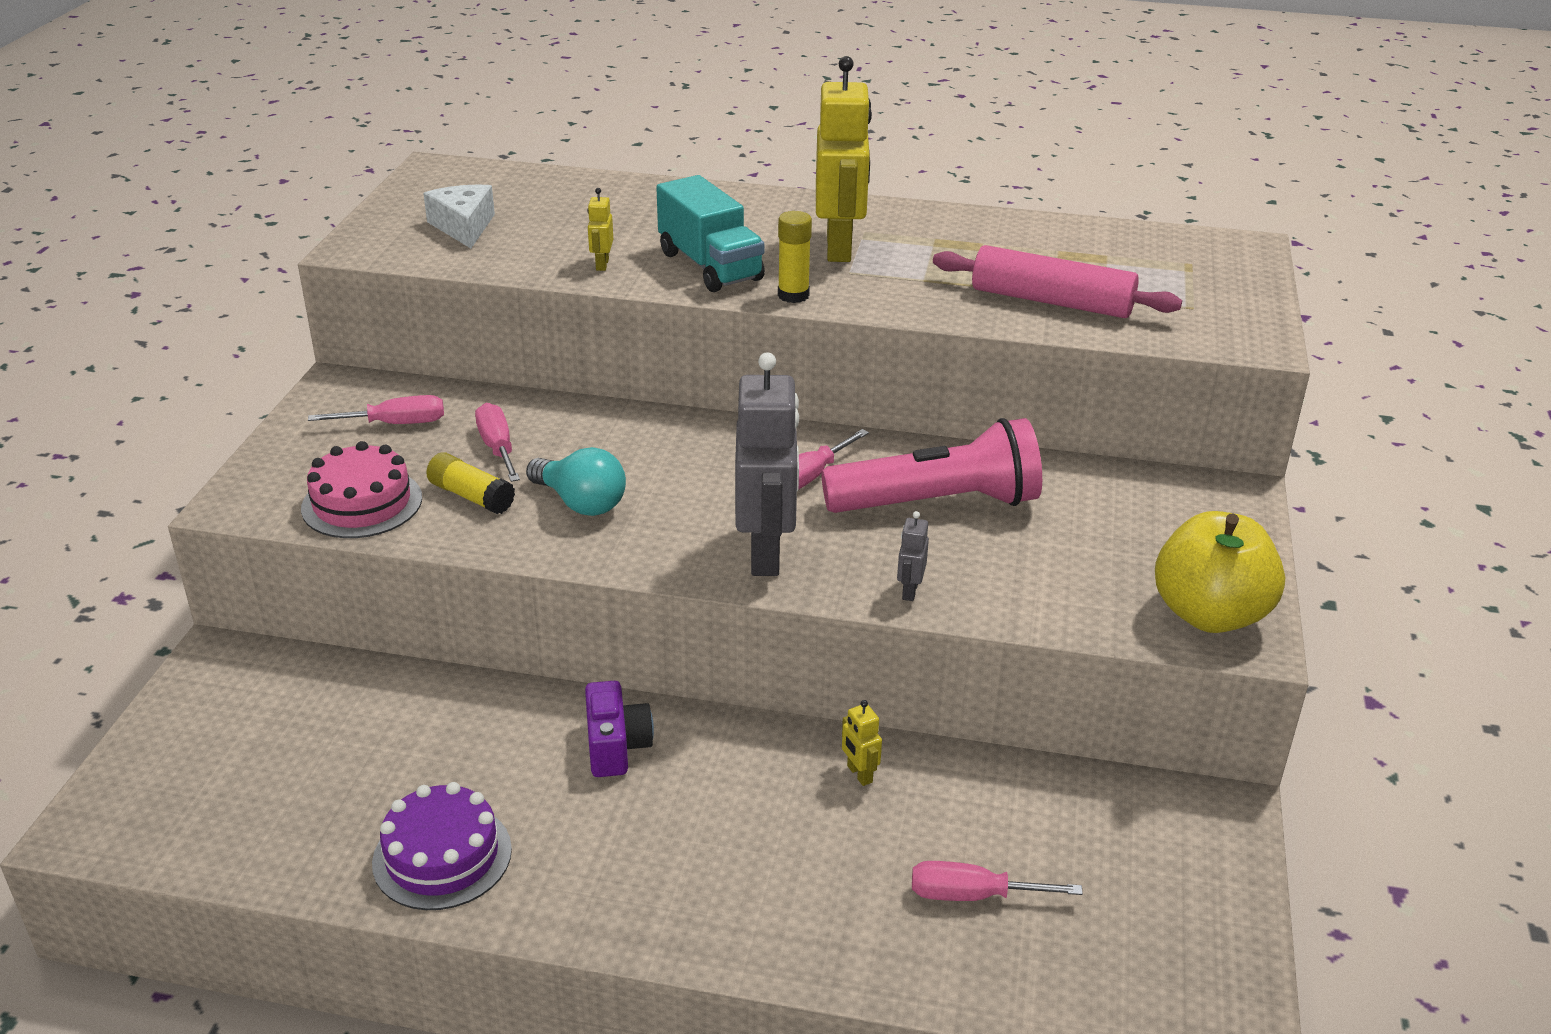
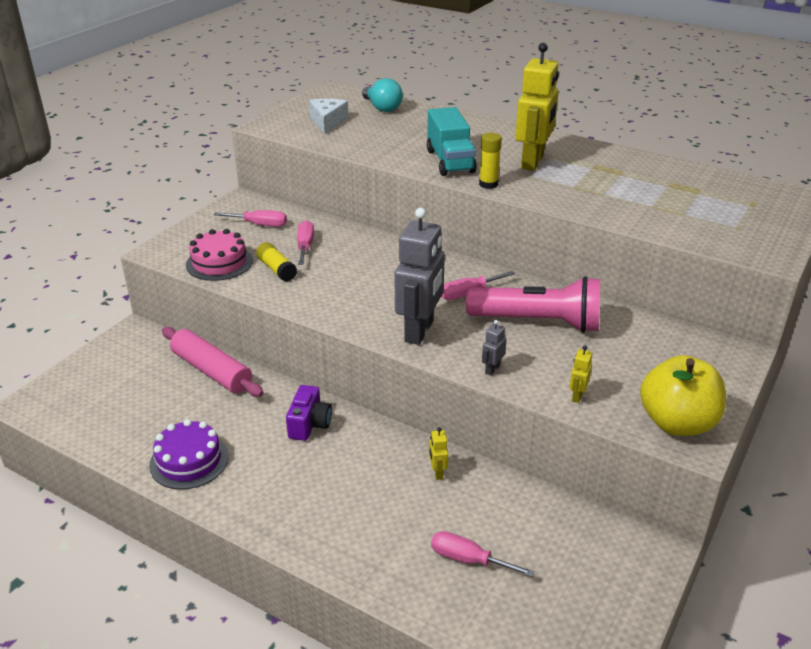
camera: 20 degrees right, 0 degrees up
turquoise light bulb [526,447,626,516] -> turquoise light bulb moved to [362,78,403,112]
yellow robot [587,188,613,271] -> yellow robot moved to [569,346,592,403]
pink rolling pin [933,245,1182,318] -> pink rolling pin moved to [162,327,264,397]

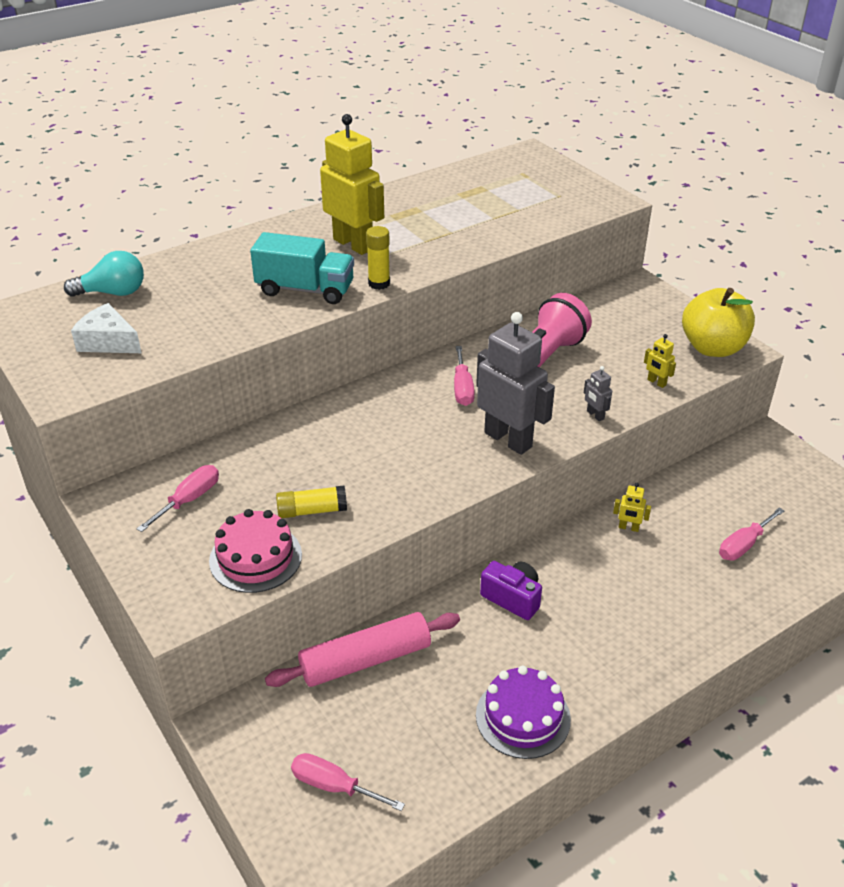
camera: 65 degrees left, 5 degrees up
pink screwdriver [297,220,314,265] -> pink screwdriver moved to [291,753,405,811]

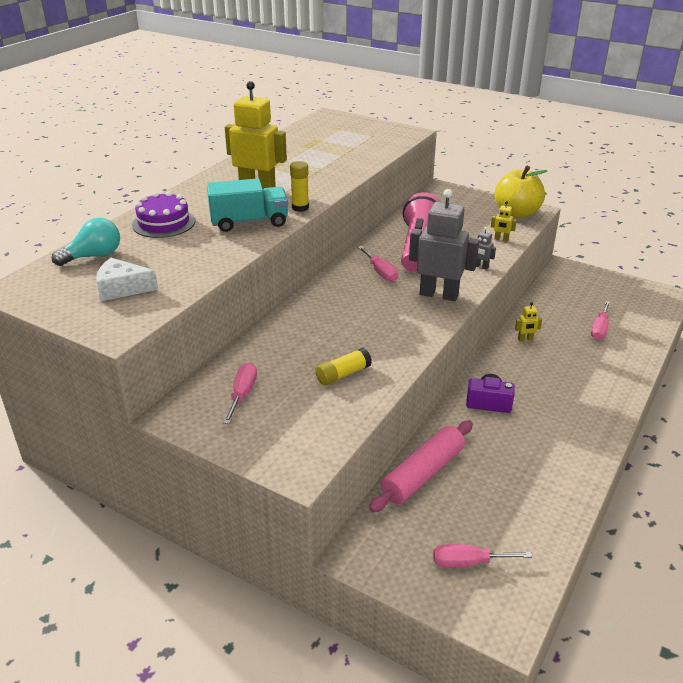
camera: 25 degrees left, 5 degrees down
pink cake [209,509,302,593] -> none
purple cake [476,665,571,759] -> purple cake moved to [132,191,195,238]

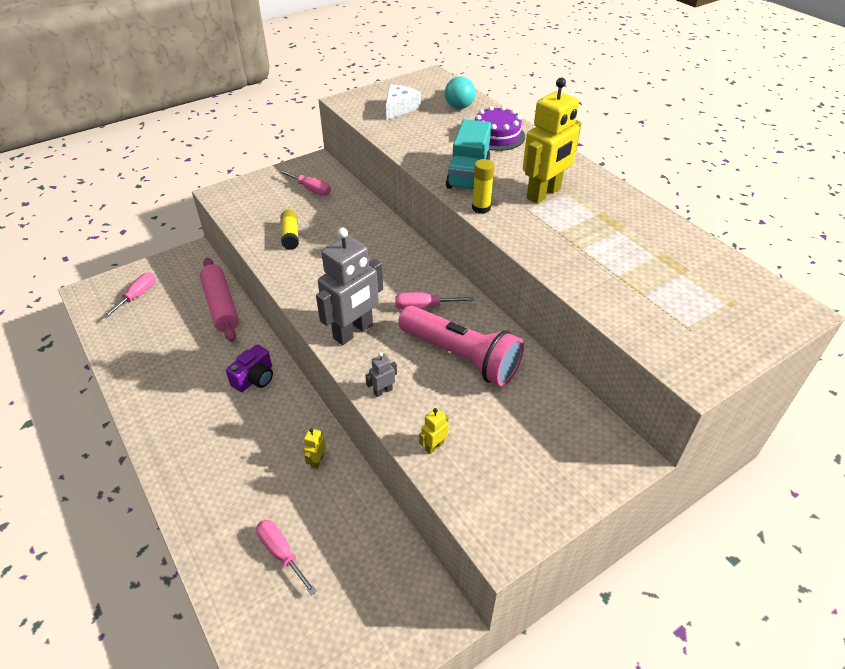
camera: 115 degrees right, 10 degrees up
yellow apple [494,166,547,218] -> none

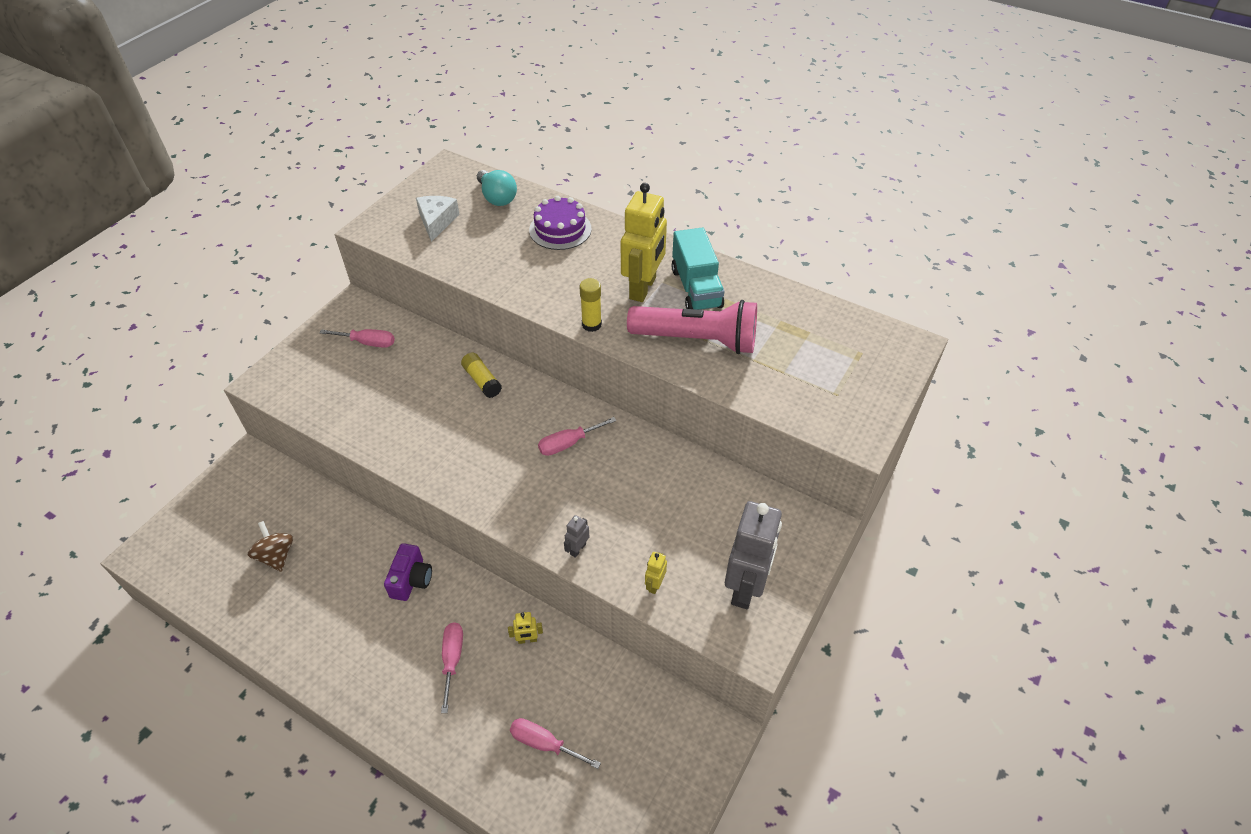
camera: 25 degrees left, 5 degrees up
pink screwdriver [103,273,155,318] -> pink screwdriver moved to [441,622,463,713]
pink rolling pin [200,258,239,342] -> none
yellow glue stick [280,210,299,250] -> yellow glue stick moved to [461,353,502,398]
yellow robot [304,428,326,469] -> yellow robot turned 90 degrees counterclockwise [508,612,543,644]
grey robot [316,228,383,345] -> grey robot moved to [725,501,782,609]
pink flashlight [398,306,524,386] -> pink flashlight moved to [627,300,757,354]
turquoise truck [446,119,491,190] -> turquoise truck moved to [672,227,724,310]
none -> brown spinning top [248,521,293,572]

